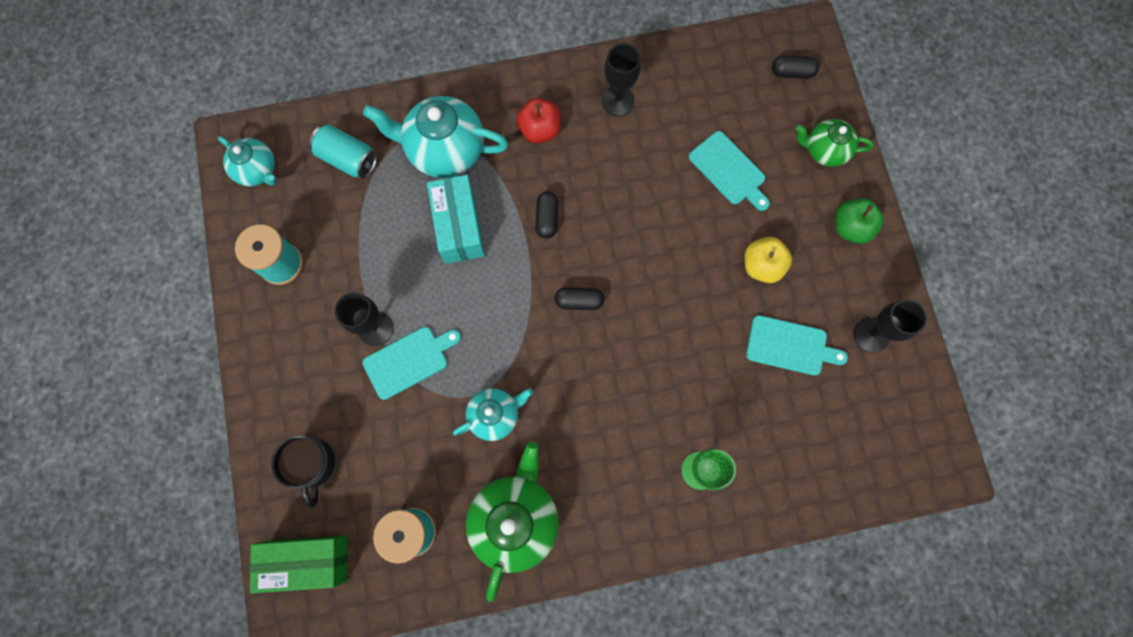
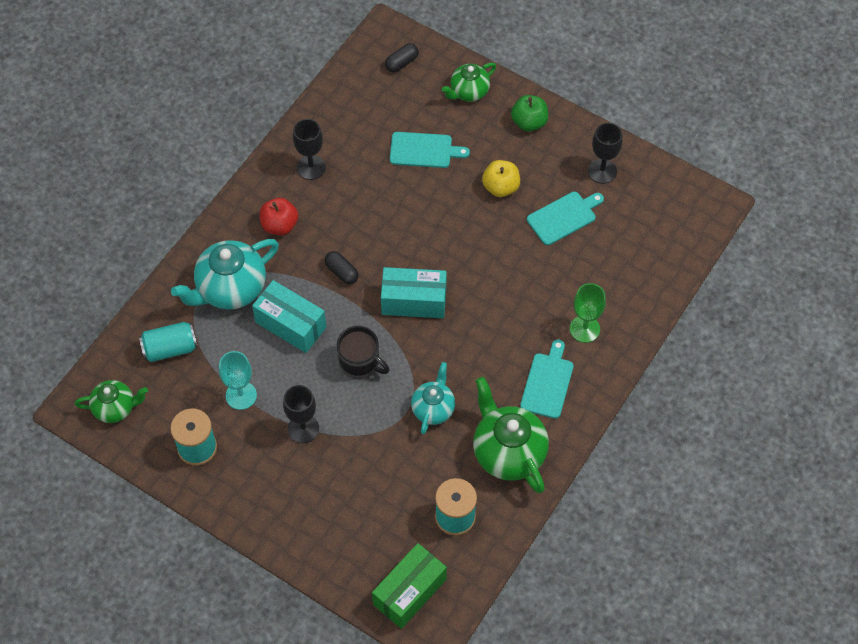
camera: 45 degrees left, 15 degrees down
turquoise teapot [218,136,277,186] -> green teapot [75,380,148,423]
black mug [271,435,338,508] -> black mug moved to [337,326,390,379]
turquoise cutting board [363,327,461,400] -> turquoise cutting board moved to [520,339,574,419]
black capsule [555,287,604,310] -> turquoise box [381,267,447,318]
none -> turquoise goblet [219,351,257,410]

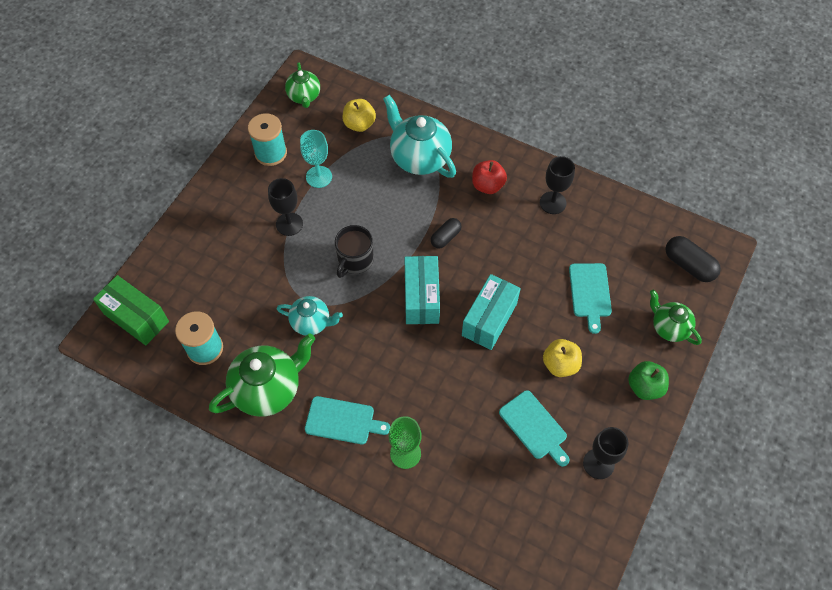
camera: 85 degrees right, 0 degrees up
turquoise can [139,322,198,362] -> yellow apple [342,99,376,132]
turquoise box [252,280,326,353] -> turquoise box moved to [462,274,521,350]
black capsule [385,43,419,72] -> black capsule [665,236,721,282], size x1.52

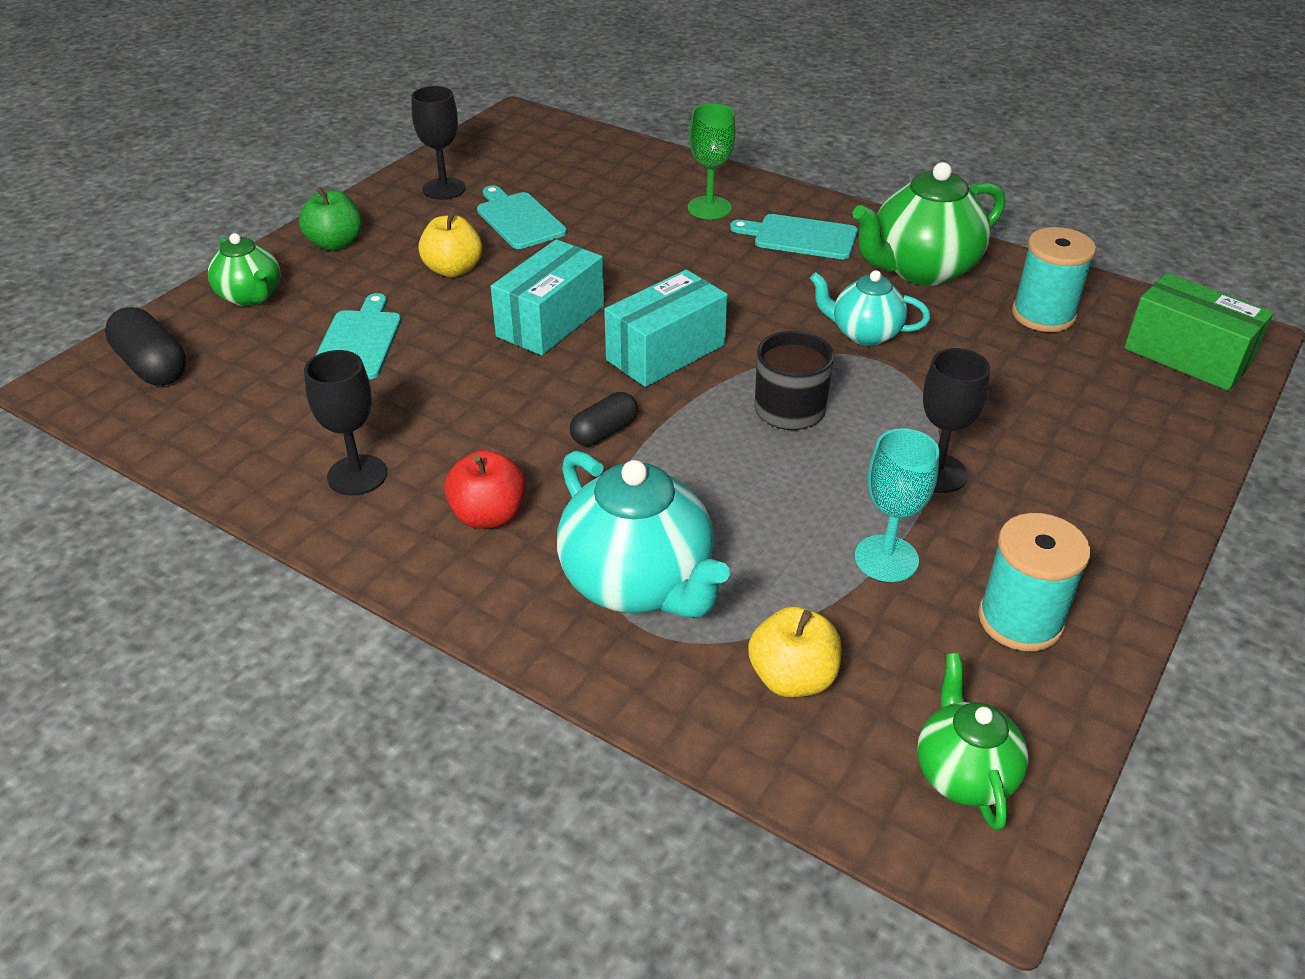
camera: 175 degrees left, 20 degrees down
turquoise box [404,256,440,324] -> turquoise box turned 45 degrees clockwise [604,270,728,387]

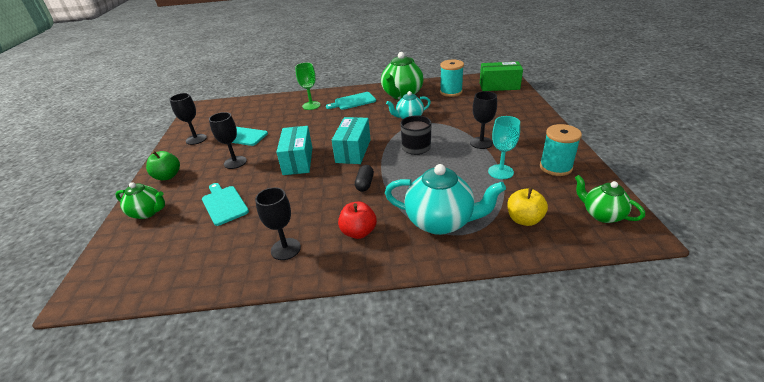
camera: 35 degrees left, 5 degrees down
black capsule [105,307,186,385] -> none
yellow apple [418,212,482,277] -> black goblet [209,112,247,169]

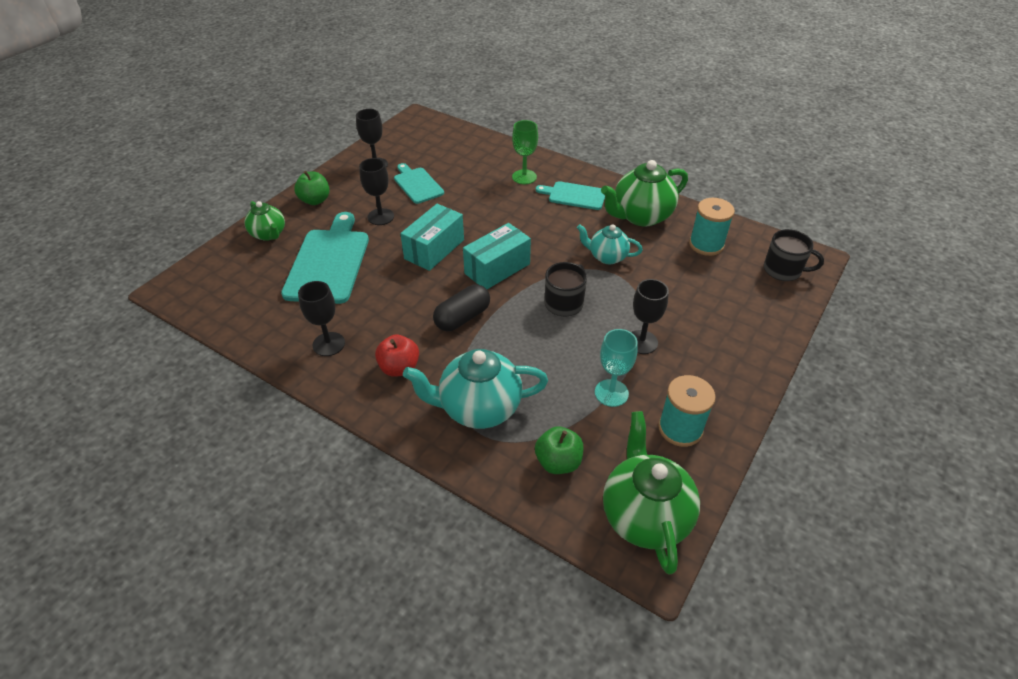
camera: 35 degrees right, 10 degrees up
turquoise cutting board [202,183,249,226] -> turquoise cutting board [281,212,369,304], size x1.73
black capsule [355,165,374,192] -> black capsule [433,284,490,331], size x1.52
turquoise teapot [385,164,506,235] -> turquoise teapot turned 120 degrees clockwise [403,349,548,429]
green box [480,62,523,91] -> black mug [764,229,824,281]
yellow apple [507,187,548,226] -> green apple [535,426,584,474]
green teapot [575,175,645,223] -> green teapot [603,411,700,575], size x1.68

